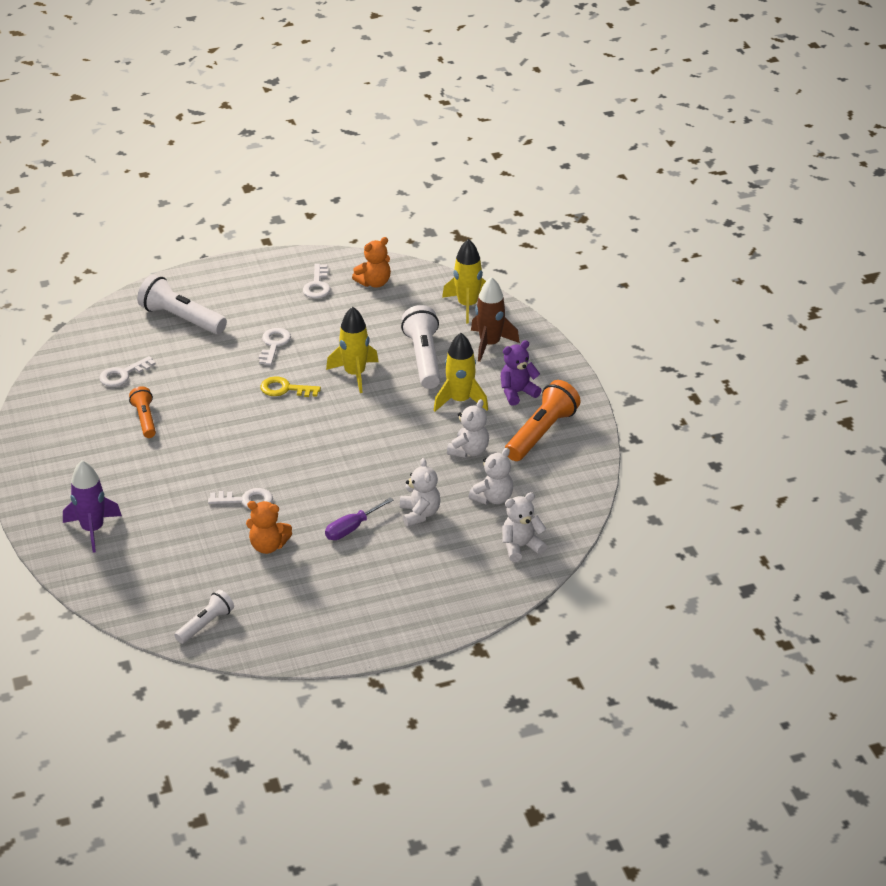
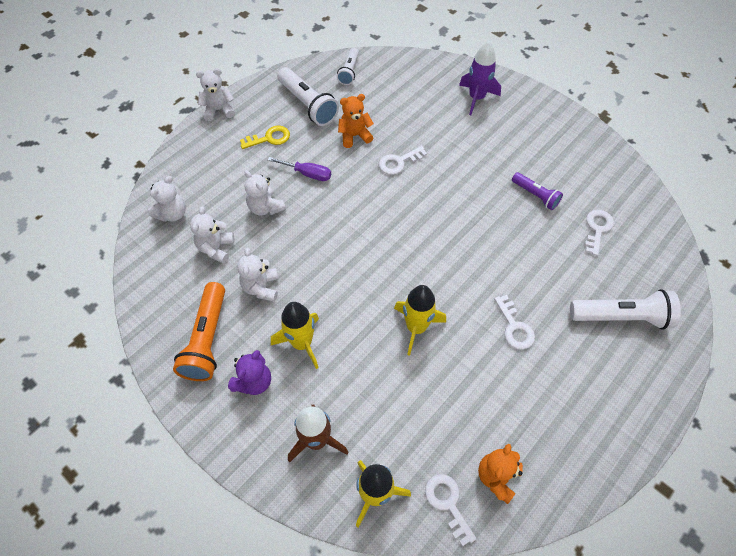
camera: 150 degrees right, 20 degrees up
orange flashlight [129,386,156,438] -> purple flashlight [512,172,563,210]
yellow key [260,376,321,397] -> yellow key moved to [240,125,290,149]
white key [303,264,331,299] -> white key moved to [425,474,477,546]
purple screwdriver [325,497,393,540] -> purple screwdriver turned 90 degrees clockwise [268,157,331,181]
white flashlight [401,305,441,389] -> white flashlight moved to [277,67,339,126]
none -> white teddy bear [196,68,235,121]

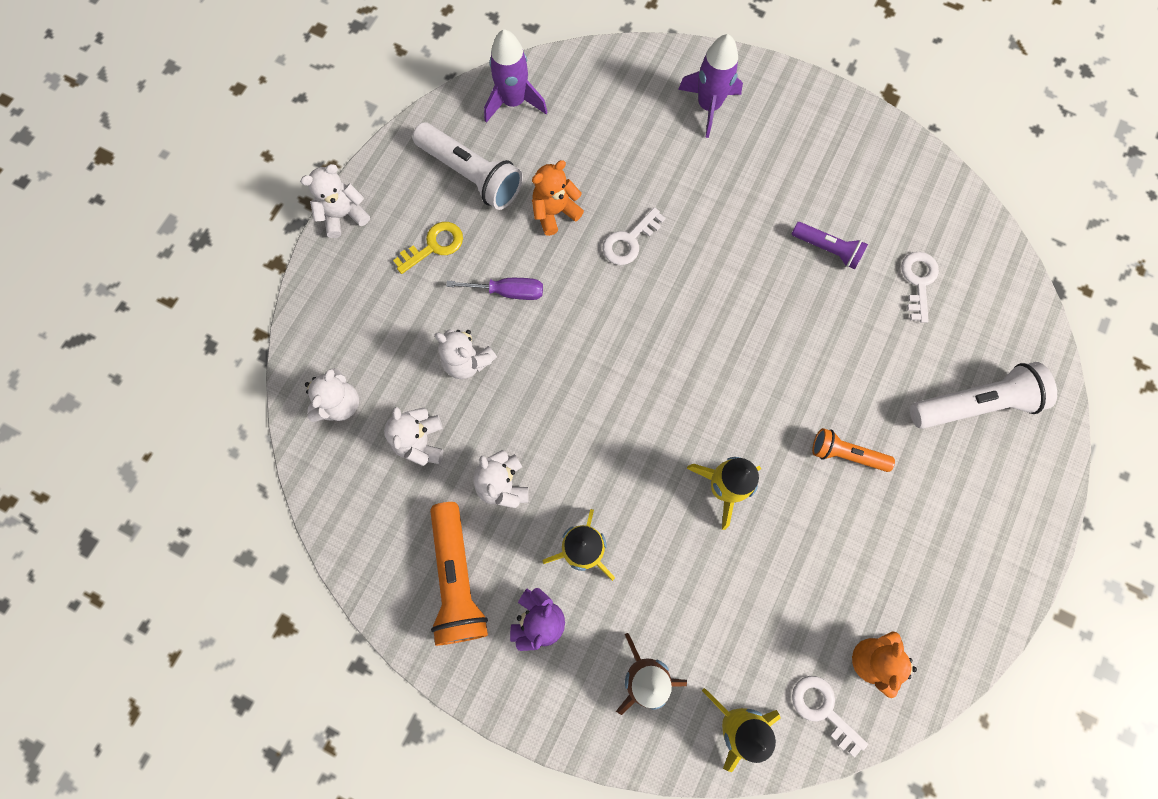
camera: 15 degrees left, 15 degrees up
white flashlight [337,48,359,85] -> purple rocket [484,29,547,123]
white key [494,295,535,350] -> orange flashlight [812,428,895,472]

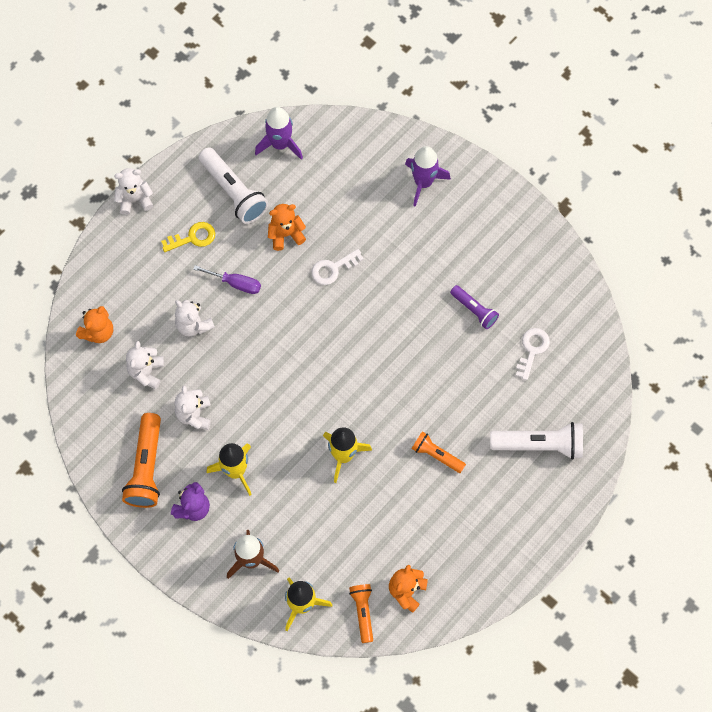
camera: 15 degrees right, 5 degrees down
white teddy bear [305,368,359,422] -> orange teddy bear [76,306,113,343]
white key [792,676,868,758] -> orange flashlight [349,584,373,643]

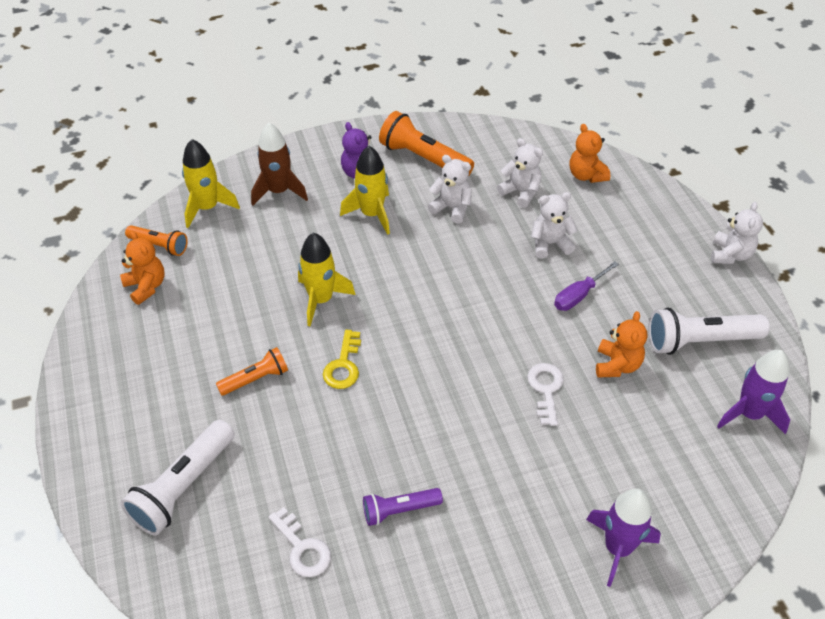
camera: 120 degrees right, 20 degrees down
yellow key [161,222,215,252] -> yellow key moved to [323,330,361,389]

